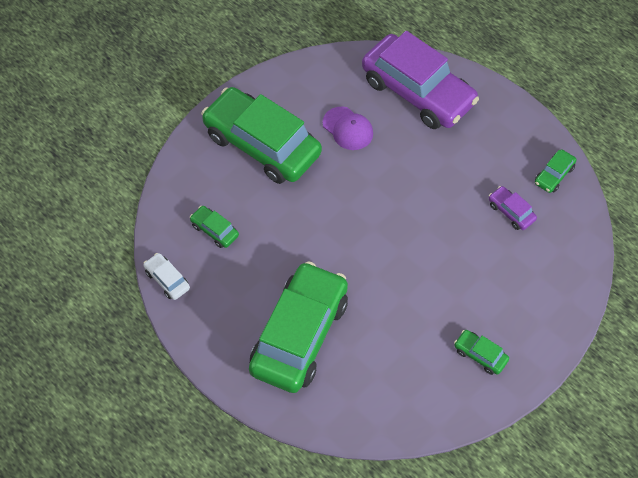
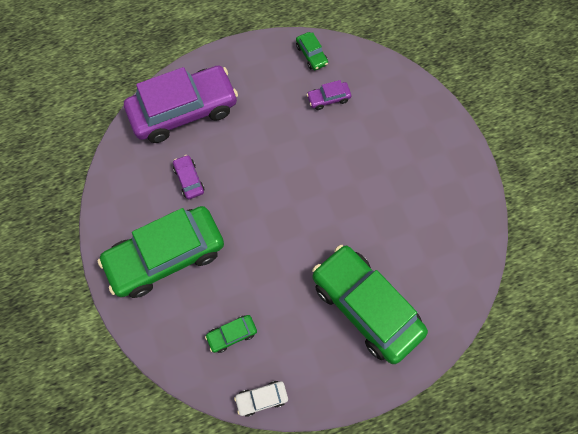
camera: 65 degrees left, 10 degrees up
purple cap [323,106,373,150] -> purple car [173,155,205,199]
green car [454,330,509,375] -> none

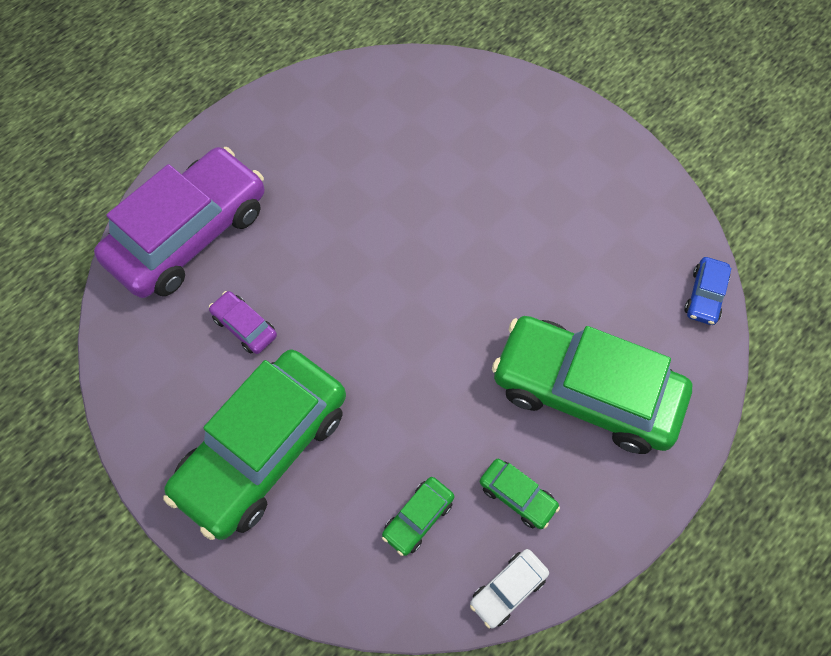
camera: 25 degrees left, 5 degrees down
green car [296,32,328,70] -> green car moved to [480,459,560,529]
purple car [306,80,351,110] -> none
none -> blue car [684,257,731,325]

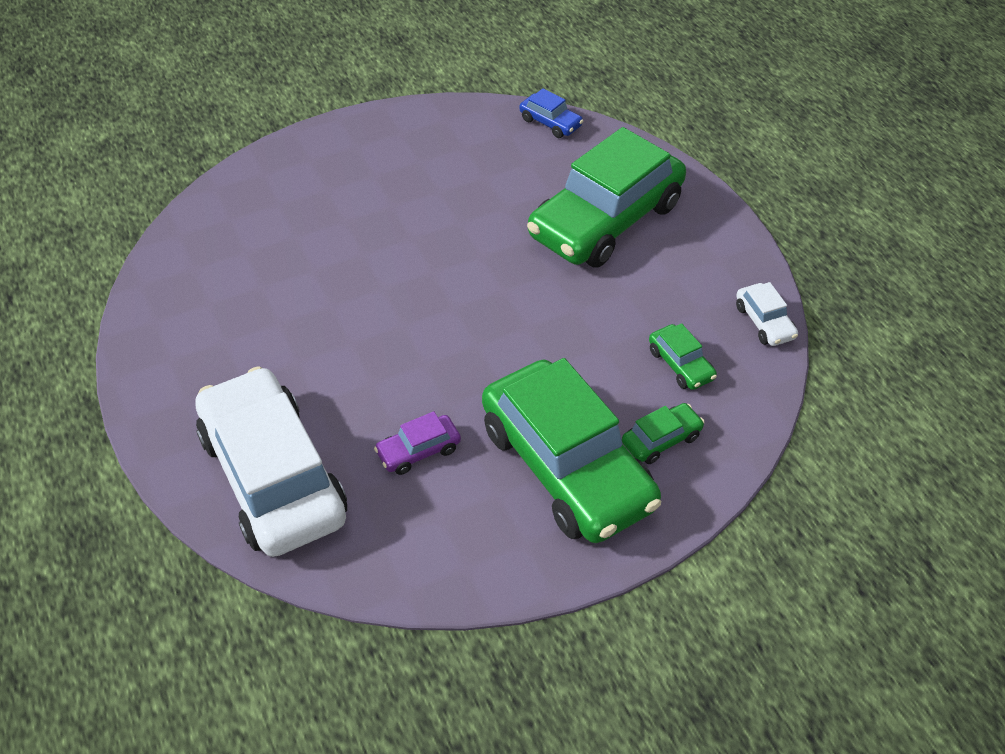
camera: 70 degrees left, 15 degrees down
purple car [94,147,264,298] -> white car [195,366,347,557]
green car [480,459,560,529] -> green car moved to [622,403,705,464]

